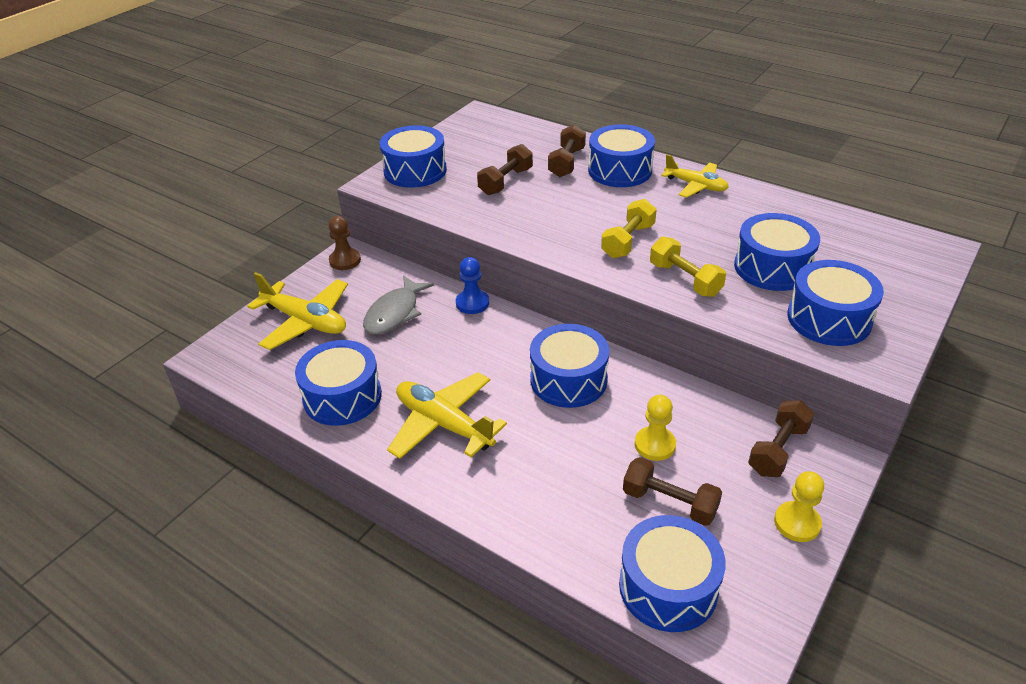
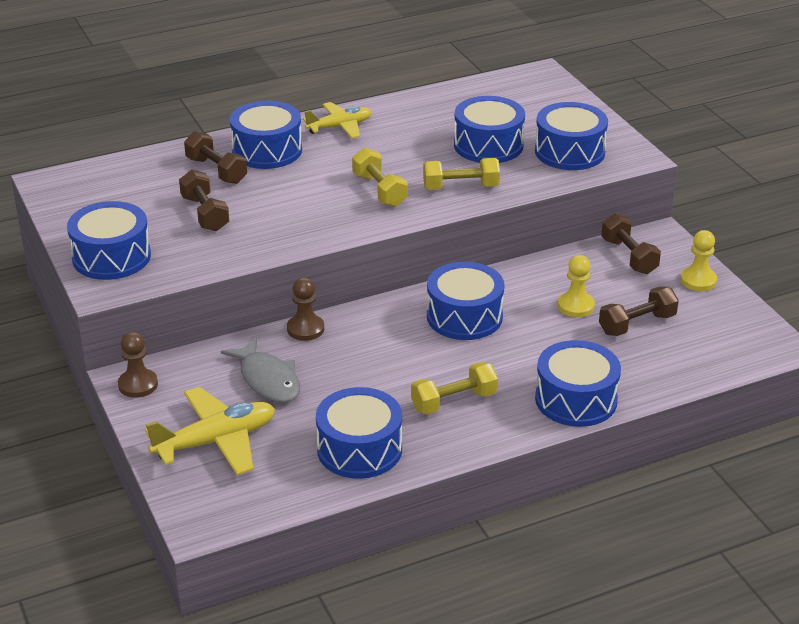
camera: 60 degrees left, 5 degrees down
yellow plane [387,372,507,459] -> yellow dumbbell [411,362,498,414]
blue pawn [456,257,489,314] -> brown pawn [287,277,324,341]
blue drum [619,515,726,632] -> blue drum moved to [535,340,621,427]

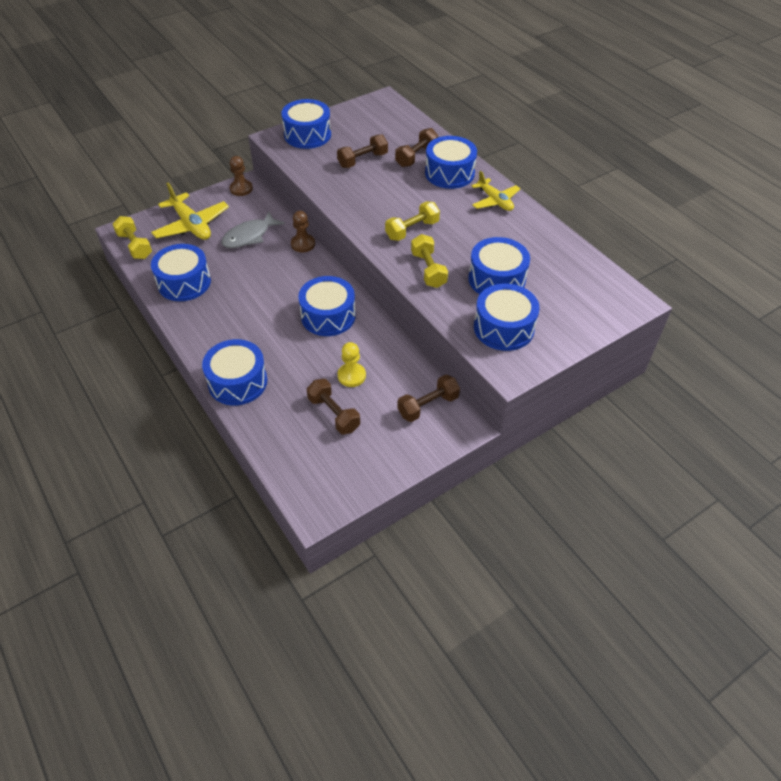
camera: 80 degrees right, 15 degrees up
yellow dumbbell [411,362,498,414] -> yellow dumbbell moved to [113,216,152,259]
yellow pawn [680,230,717,291] -> none

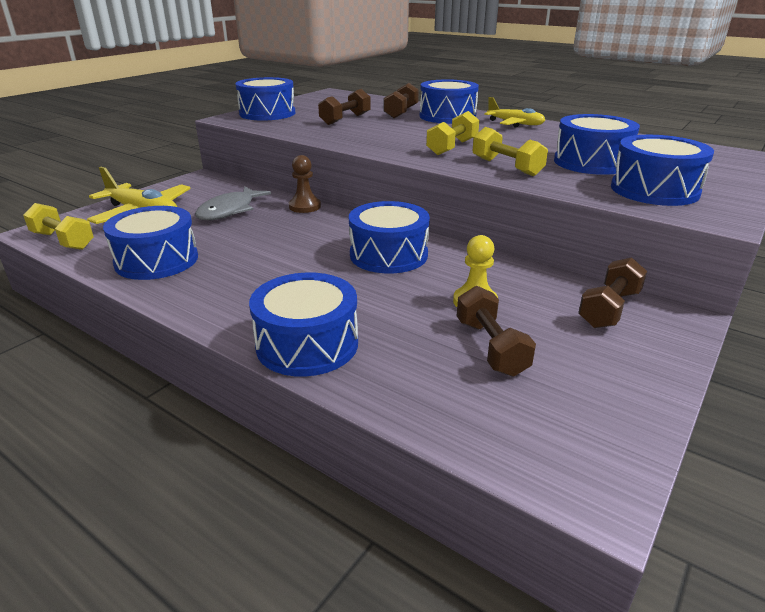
camera: 20 degrees left, 20 degrees down
brown pawn [230,156,253,196] -> none
brown dumbbell [307,379,360,435] -> brown dumbbell turned 45 degrees clockwise [457,286,536,377]

